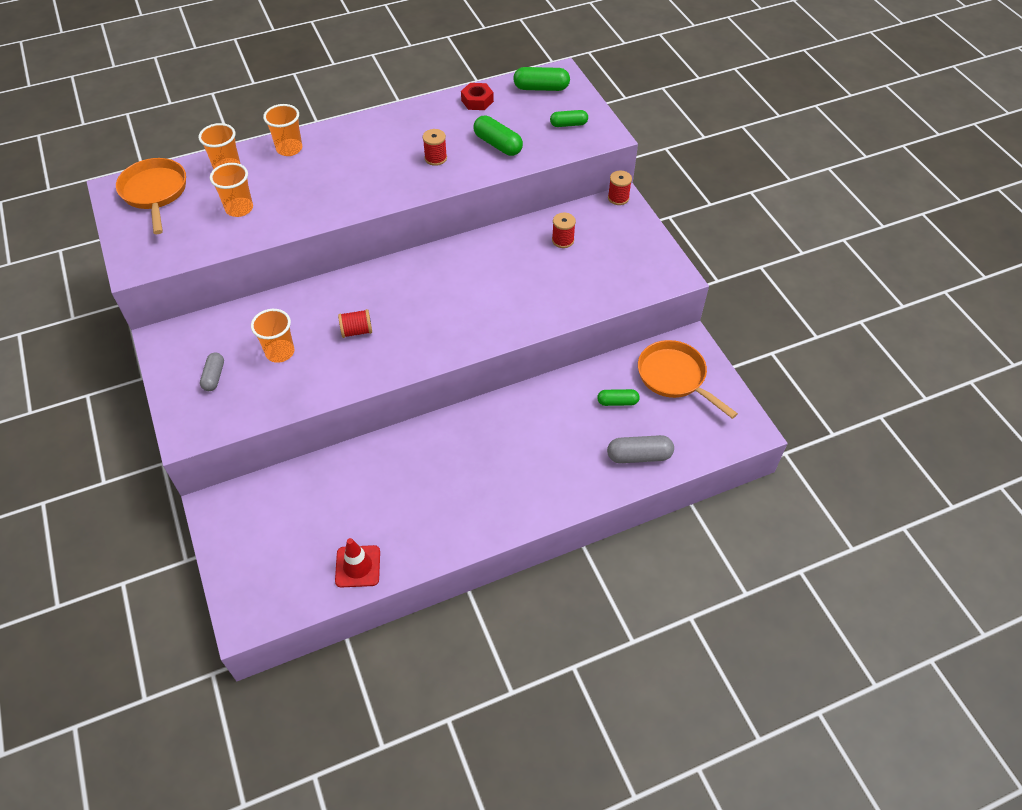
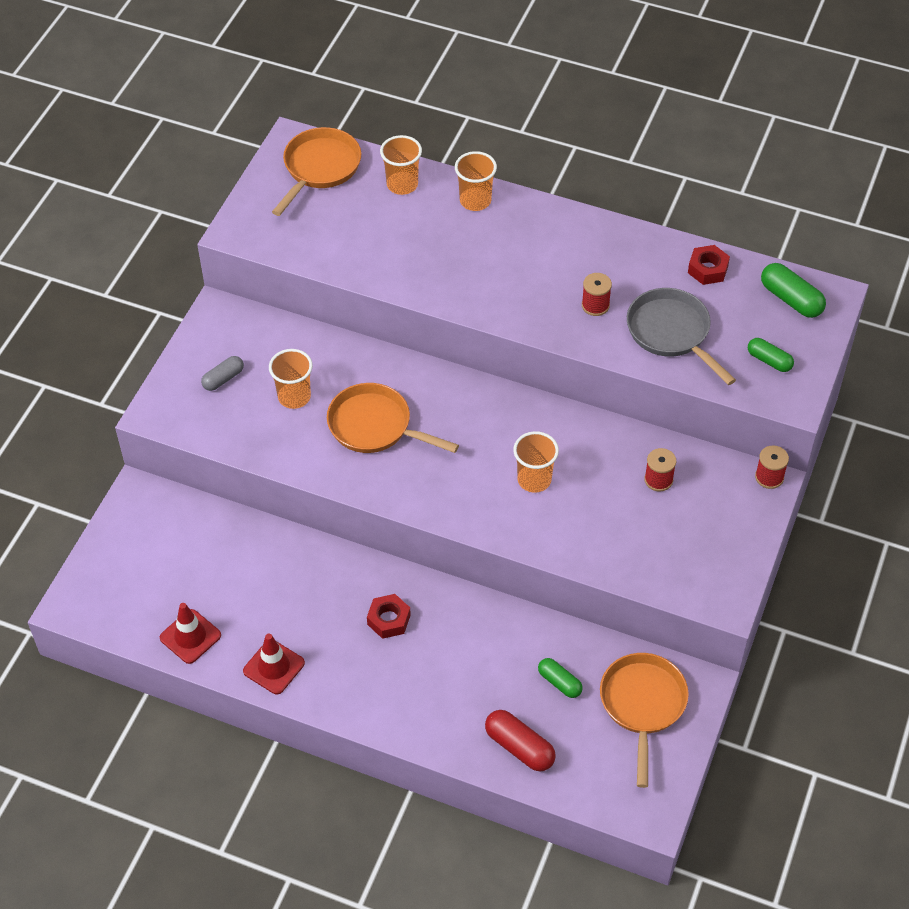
camera: 45 degrees right, 0 degrees up
orange cup [210,163,253,217] -> orange cup moved to [513,431,559,493]
red spool [338,309,372,338] -> orange pan [327,383,459,453]
green capsule [474,116,523,156] -> grey pan [627,288,736,385]
grey capsule [607,435,674,463] -> red capsule [485,710,556,771]
none -> red traffic cone [243,634,305,694]
none -> red nut [367,594,411,639]

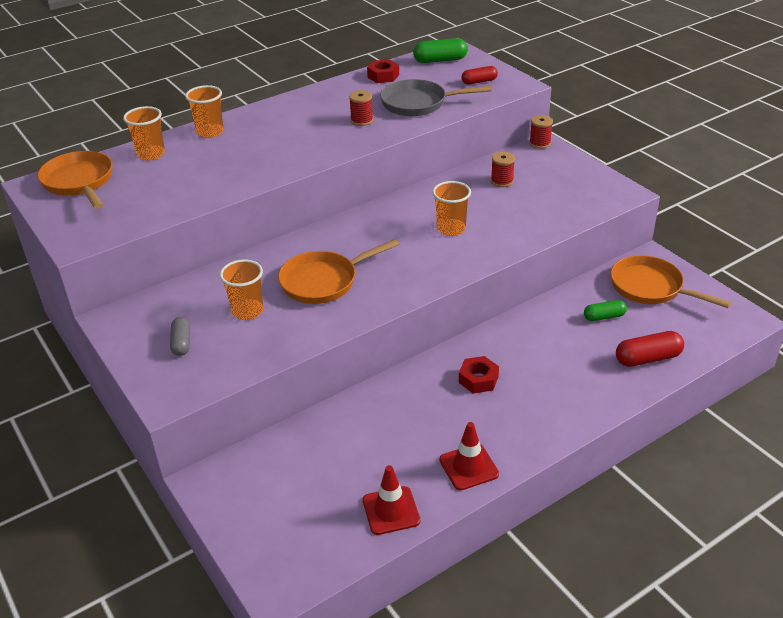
camera: 55 degrees left, 15 degrees down
green capsule [748,338,794,372] -> red capsule [461,66,498,85]

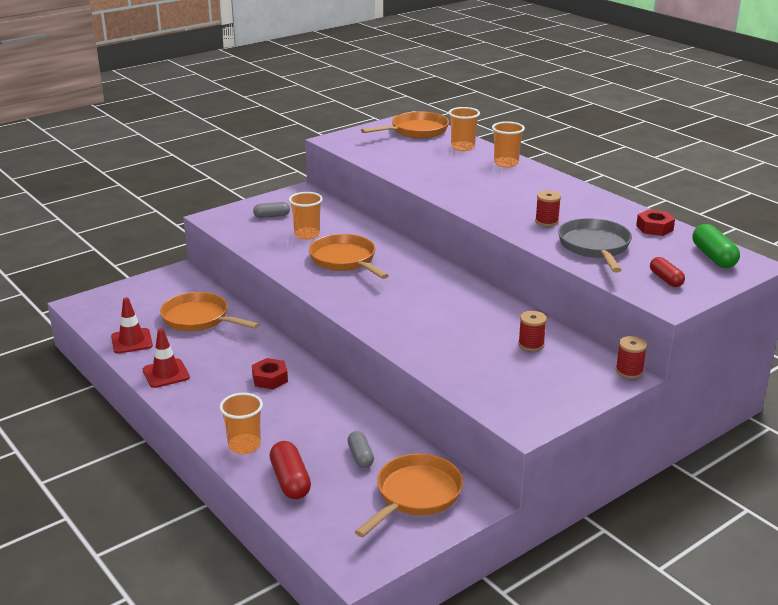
camera: 85 degrees right, 10 degrees down
orange cup [432,181,471,236] -> orange cup moved to [219,393,263,454]
green capsule [584,300,627,321] -> grey capsule [348,431,374,468]
none -> orange pan [160,292,259,331]

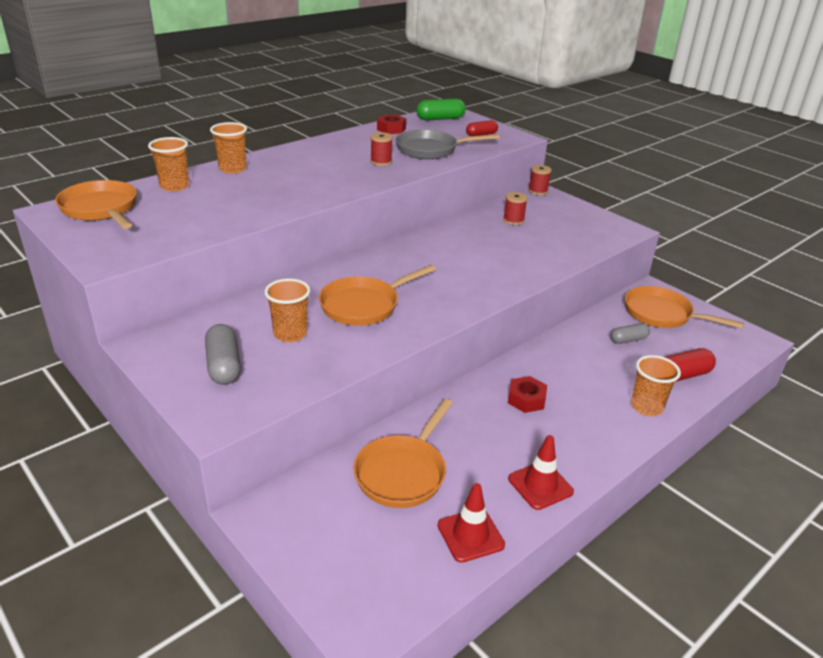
camera: 95 degrees left, 5 degrees up
grey capsule [253,202,290,218] -> grey capsule [205,324,241,385], size x1.52

